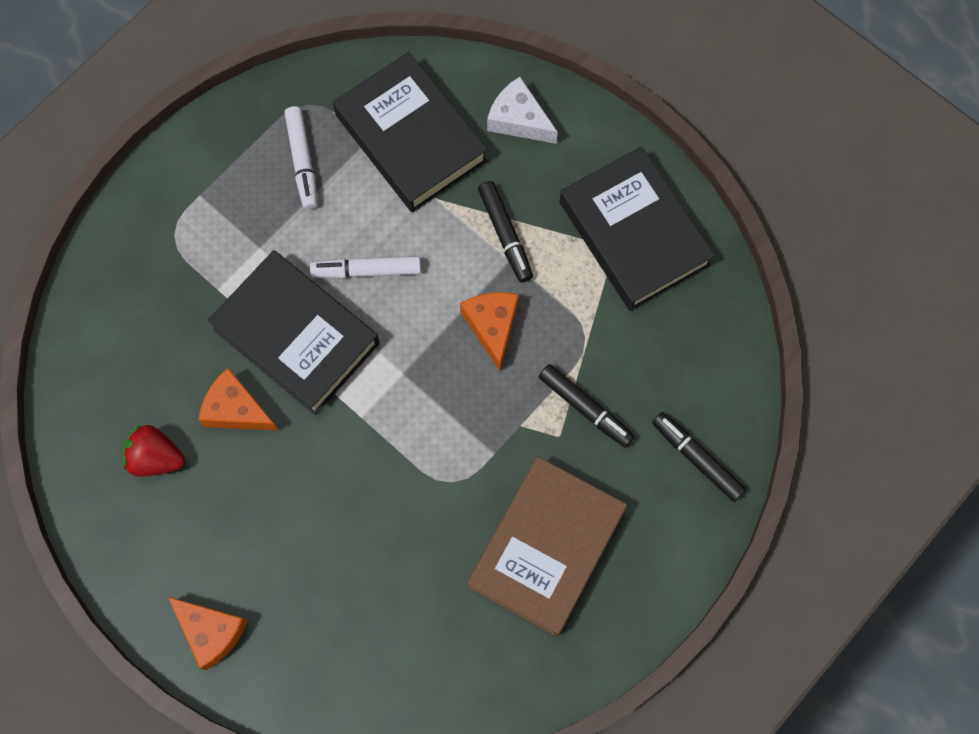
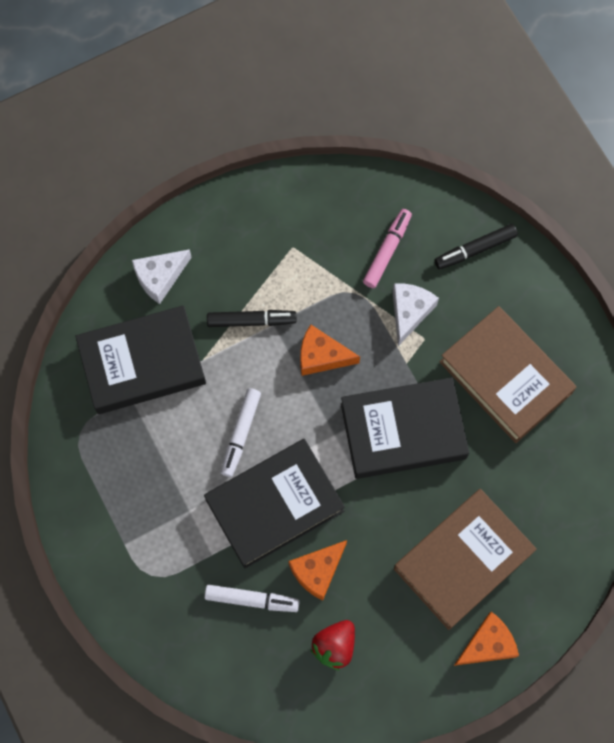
camera: 70 degrees left, 0 degrees up
white marker [284,106,318,209] -> white marker moved to [205,585,300,612]
black marker [539,364,635,448] -> white cheese [392,283,439,346]
black book [560,146,715,311] -> black book moved to [341,377,469,479]
none -> pink marker [363,209,412,288]
none -> brown book [394,489,537,630]

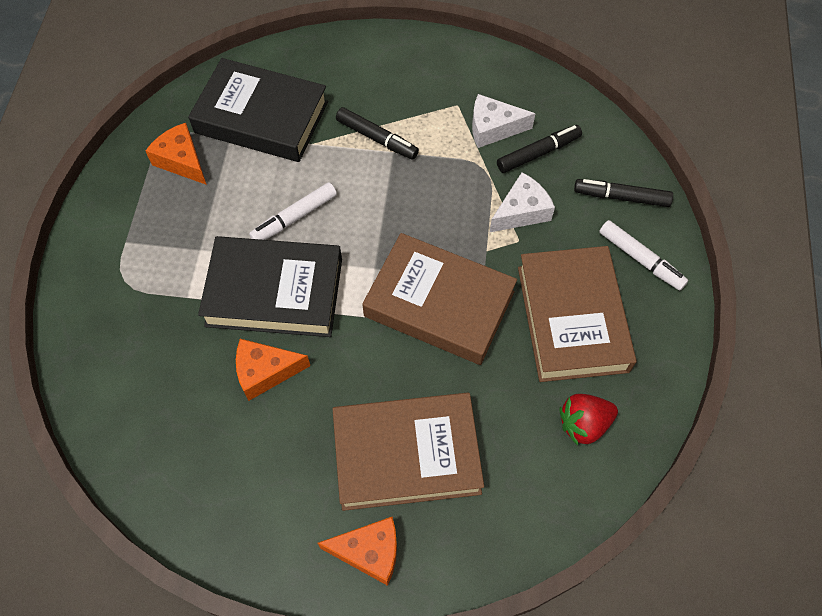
camera: 35 degrees right, 10 degrees down
white cheese [132,249,192,304] -> white cheese moved to [472,94,536,148]
white marker [205,585,300,612] -> white marker moved to [599,220,688,290]
orange cheese [300,325,360,376] -> orange cheese moved to [145,123,207,185]
red strawberry [310,620,355,671] -> red strawberry moved to [559,394,618,445]
black book [341,377,469,479] -> brown book [362,233,517,365]
pink marker [363,209,412,288] -> black marker [497,125,582,173]

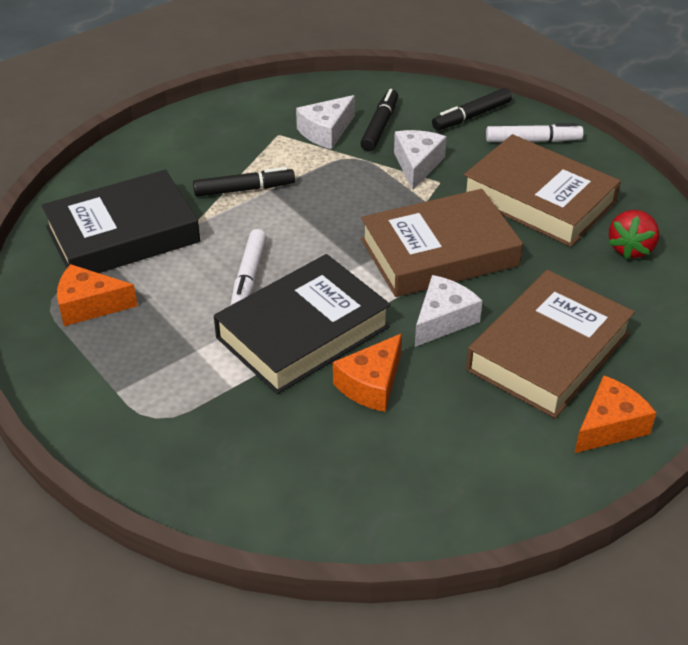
camera: 45 degrees left, 20 degrees down
none -> white cheese [415,275,482,347]

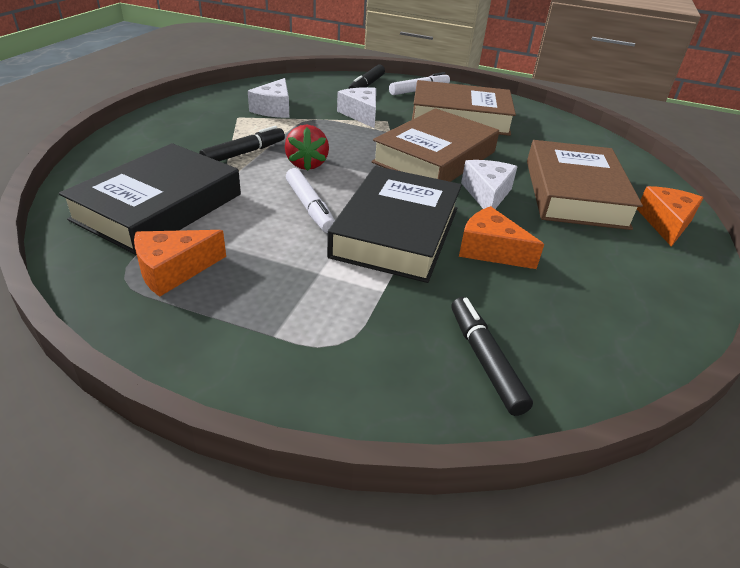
camera: 35 degrees left, 5 degrees down
orange cheese [333,334,402,412] -> orange cheese turned 120 degrees clockwise [459,206,544,269]
black marker [360,89,398,152] -> black marker moved to [451,297,533,416]
red strawberry [609,210,659,259] -> red strawberry moved to [285,125,329,171]

